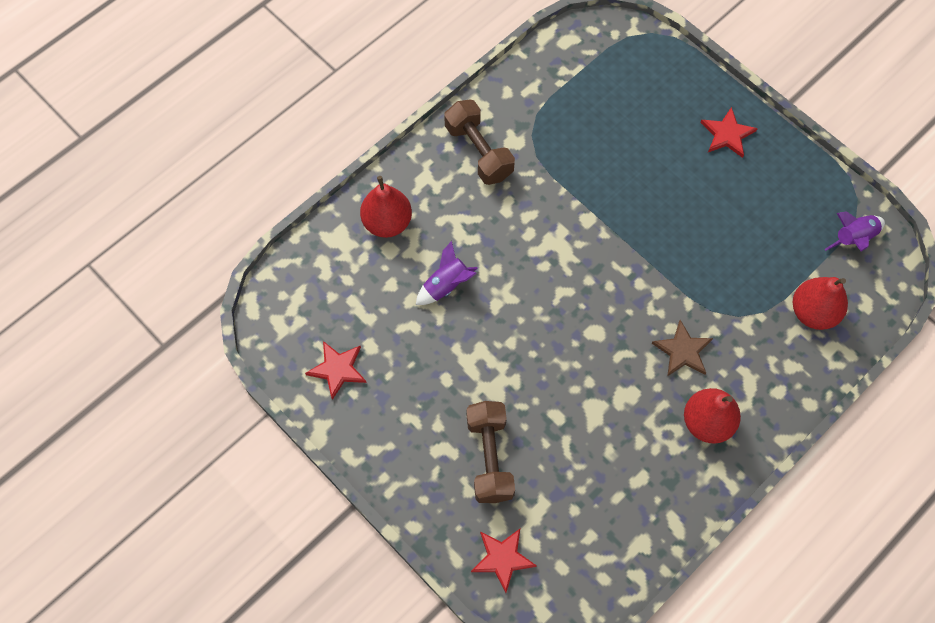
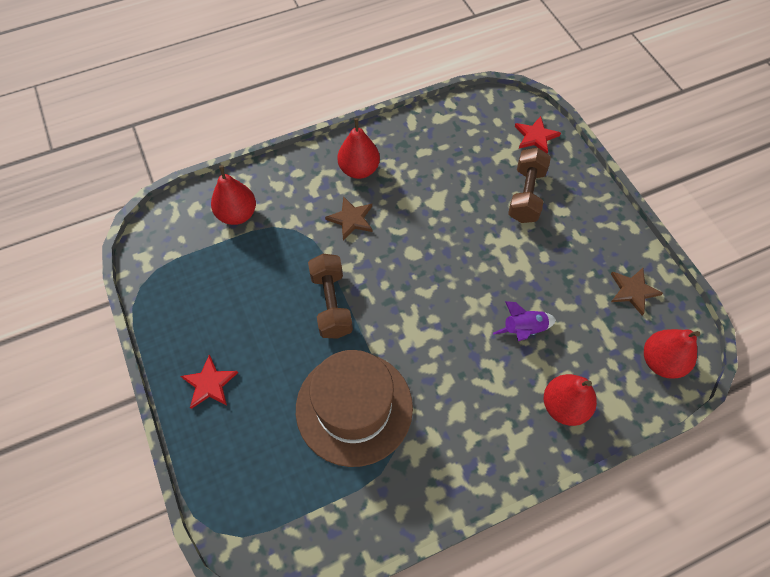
camera: 160 degrees left, 5 degrees down
red star [305,341,367,400] -> brown star [611,268,663,316]
brown dumbbell [444,100,515,185] -> brown dumbbell moved to [308,254,353,339]
purple rocket [825,212,885,252] -> none
none -> brown hat [296,350,413,467]
none -> red pear [644,329,700,379]

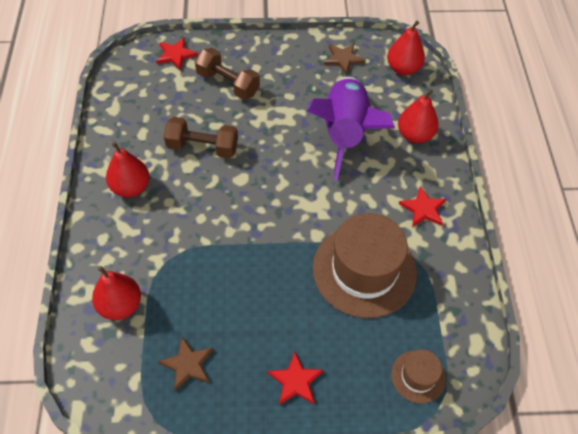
camera: 70 degrees left, 5 degrees down
brown dumbbell [308,254,353,339] -> brown dumbbell moved to [164,117,238,158]
brown star [325,196,373,240] -> brown star moved to [158,337,213,391]
purple rocket [493,301,556,341] -> purple rocket [307,77,395,181], size x2.35
none -> brown hat [391,349,446,404]
none -> red star [399,186,447,227]

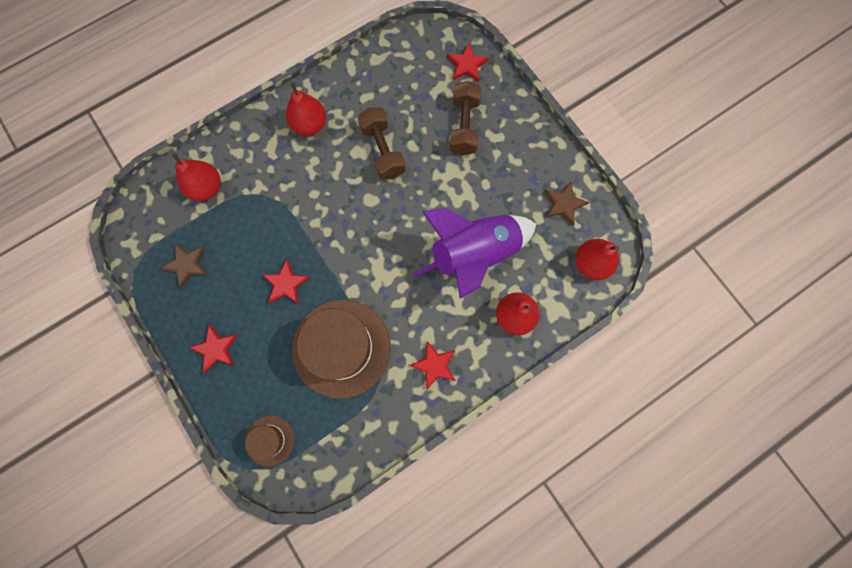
camera: 60 degrees right, 20 degrees up
none -> red star [262,260,310,304]

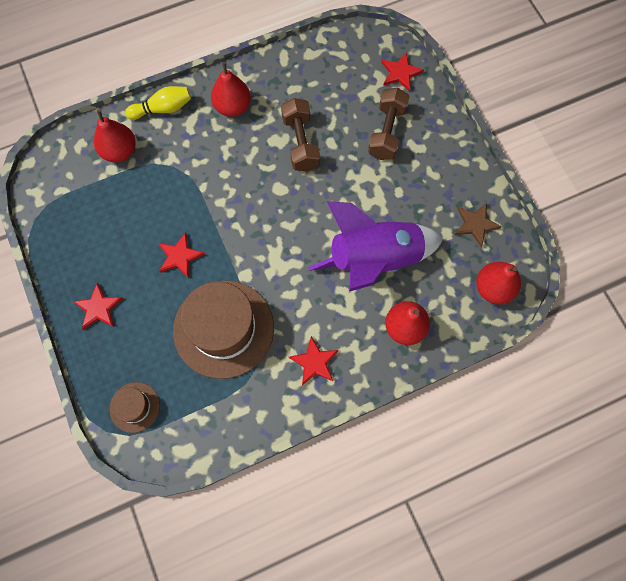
camera: 10 degrees right, 5 degrees down
brown star [160,243,208,289] -> none
none -> yellow bowling pin [125,86,191,120]

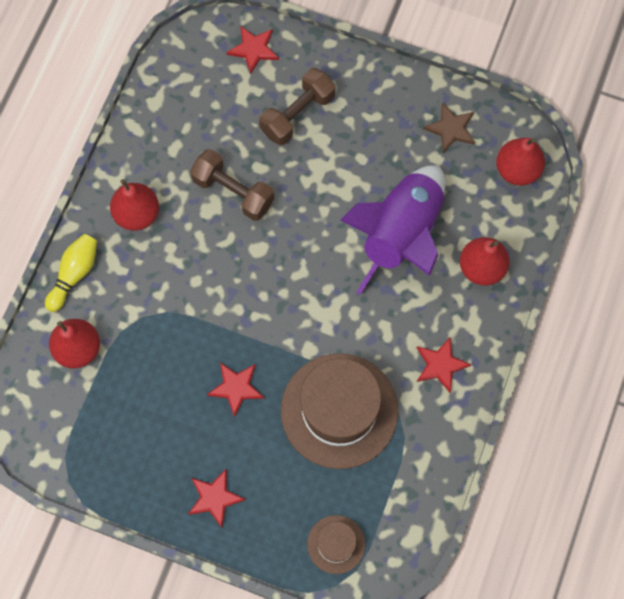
camera: 45 degrees left, 0 degrees up
brown dumbbell [368,88,410,160] -> brown dumbbell turned 75 degrees clockwise [259,68,336,145]

